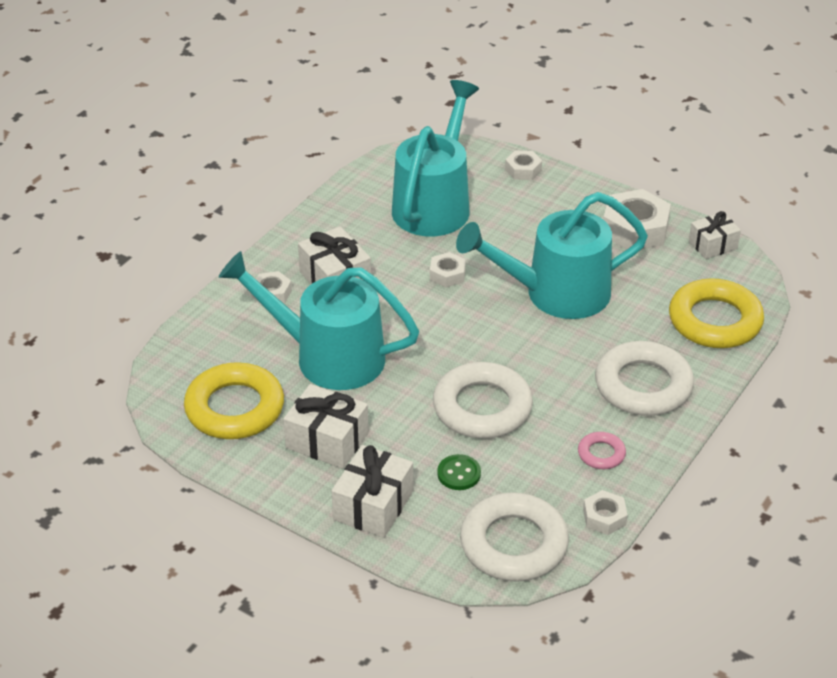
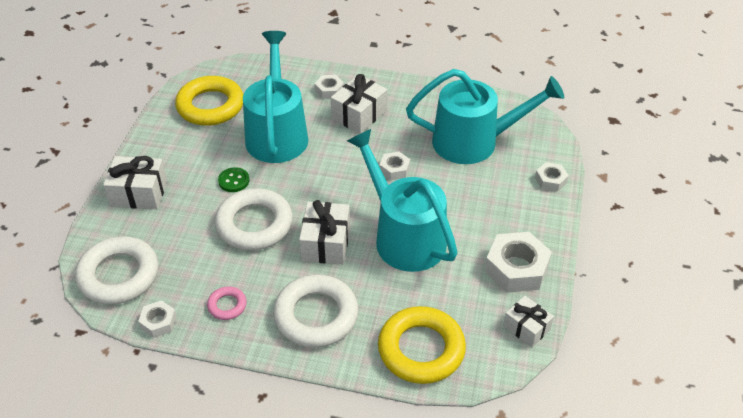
camera: 70 degrees right, 5 degrees up
white gift [283,384,369,469] -> white gift moved to [299,200,350,264]
green button [437,454,481,490] -> green button moved to [218,167,250,192]

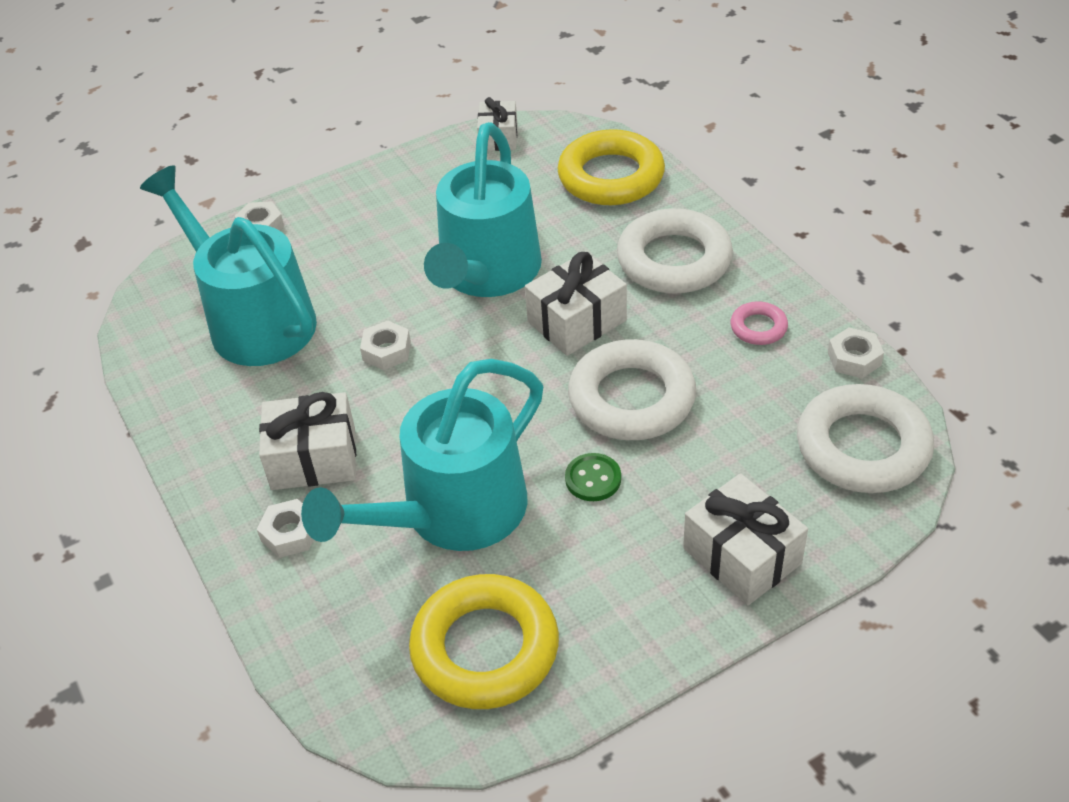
camera: 130 degrees left, 0 degrees up
white nut [485,232,552,293] -> none

